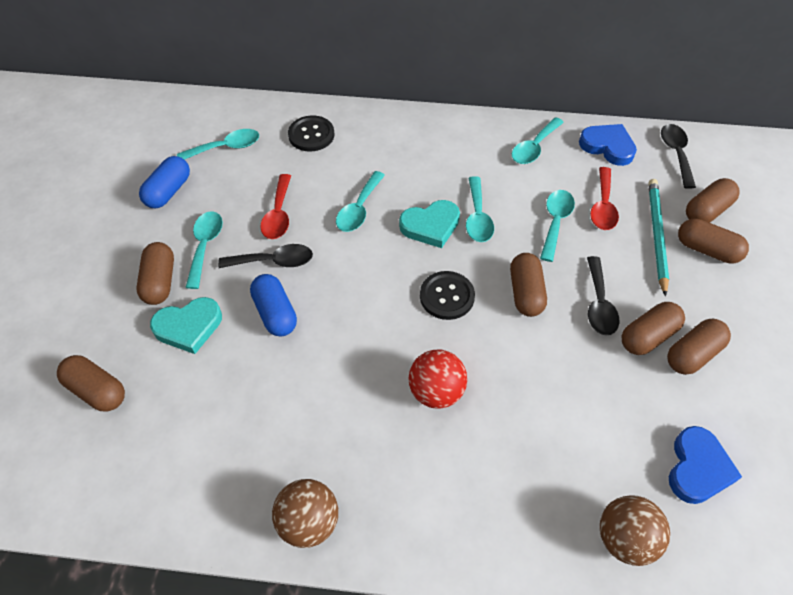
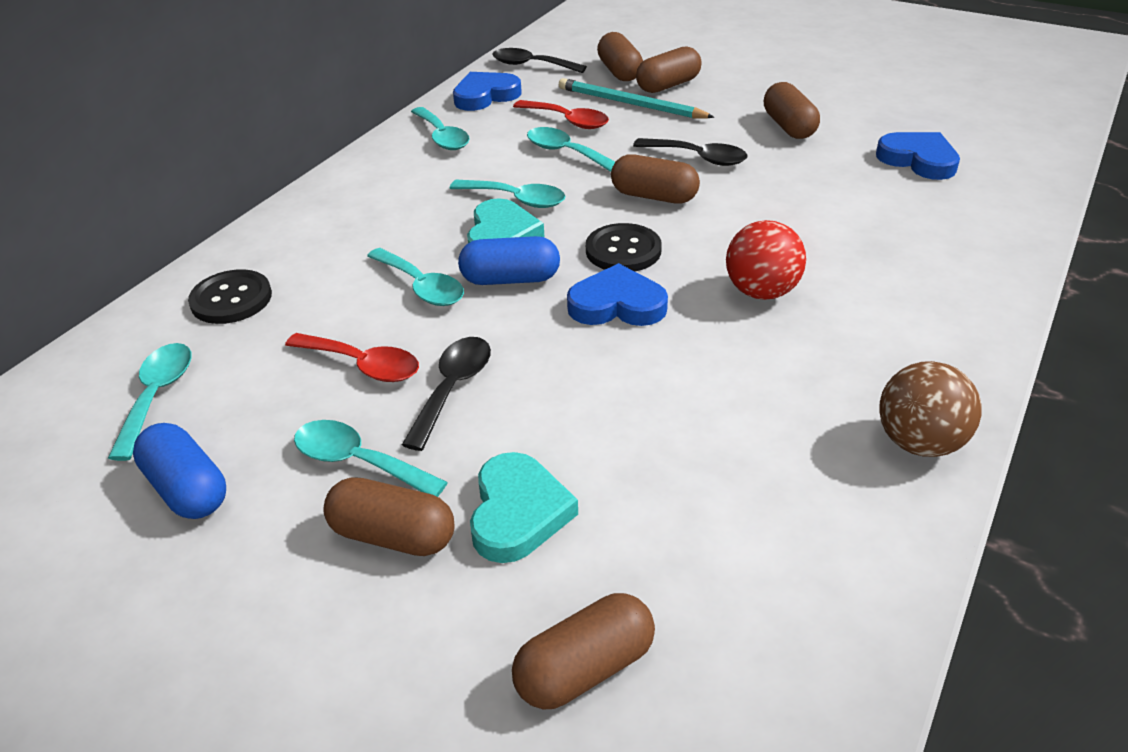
camera: 65 degrees left, 15 degrees down
blue capsule [250,274,297,337] -> blue capsule moved to [458,236,560,285]
brown ball [600,495,670,566] -> none
brown capsule [621,302,685,355] -> none
none -> blue heart [567,263,668,326]

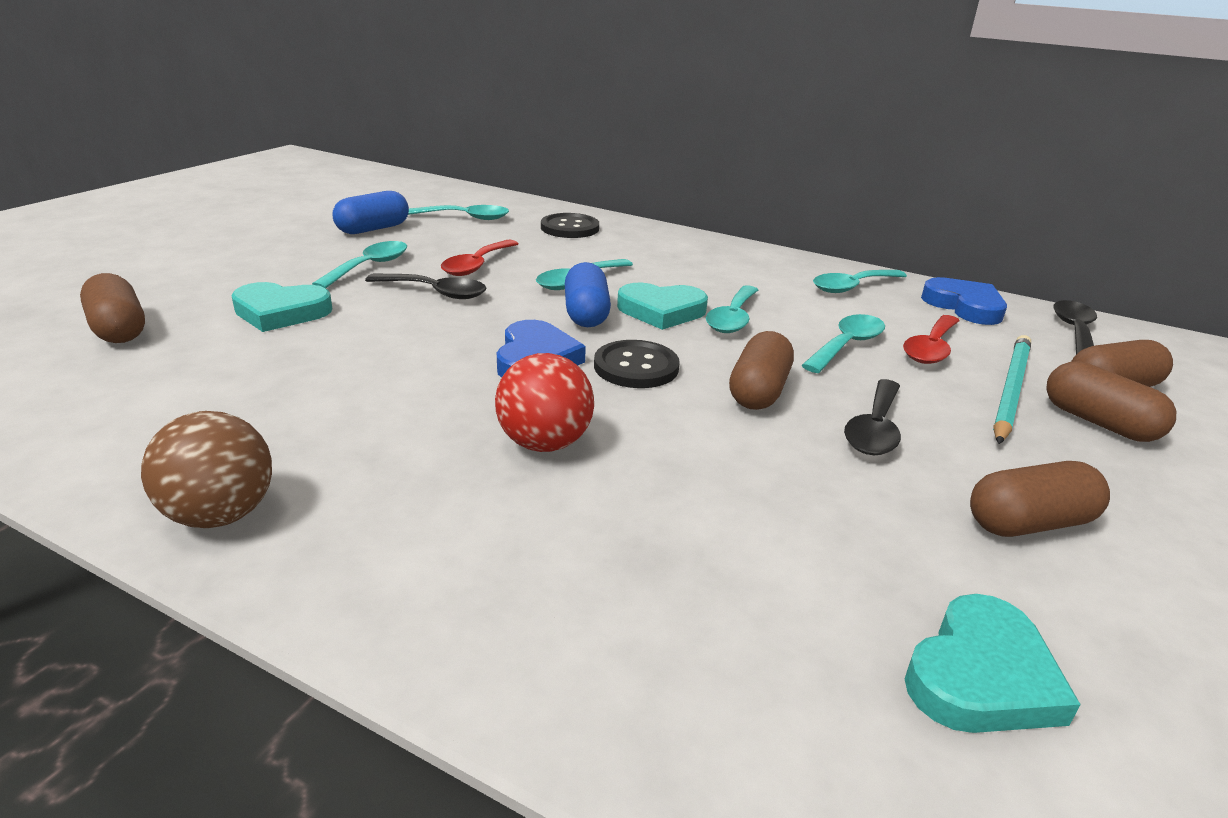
camera: 85 degrees right, 10 degrees down
brown capsule [323,477,455,556] -> none
blue heart [876,132,960,180] -> turquoise heart [905,594,1081,733]

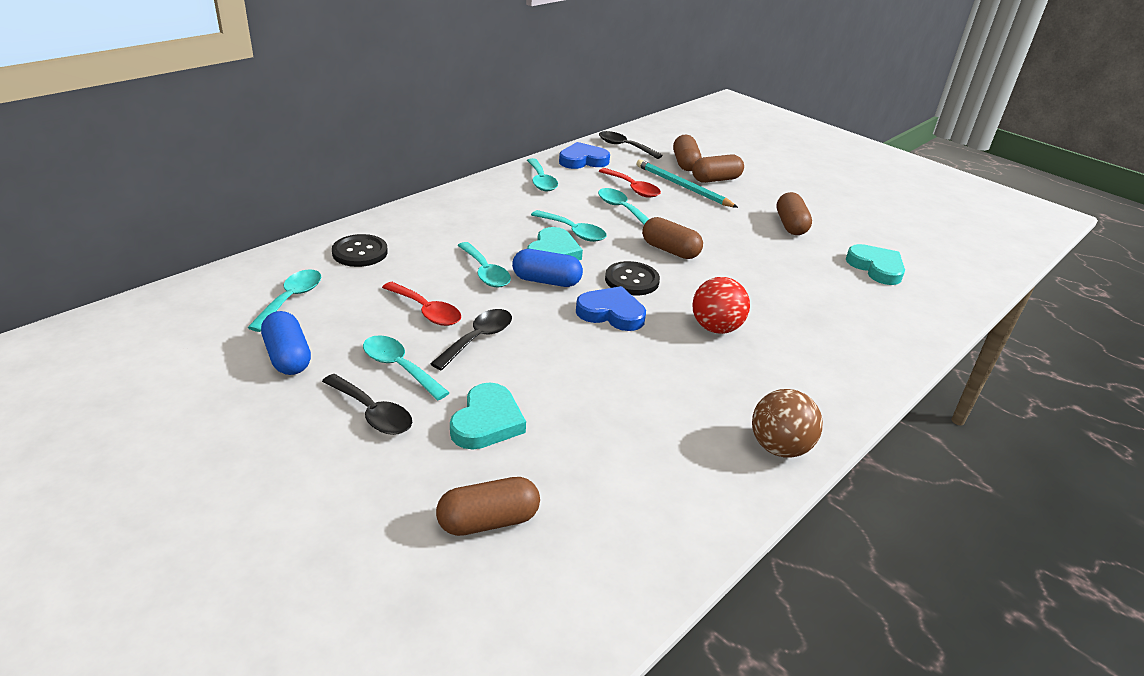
camera: 75 degrees left, 5 degrees up
black spoon [844,379,901,455] -> black spoon moved to [322,374,412,435]

